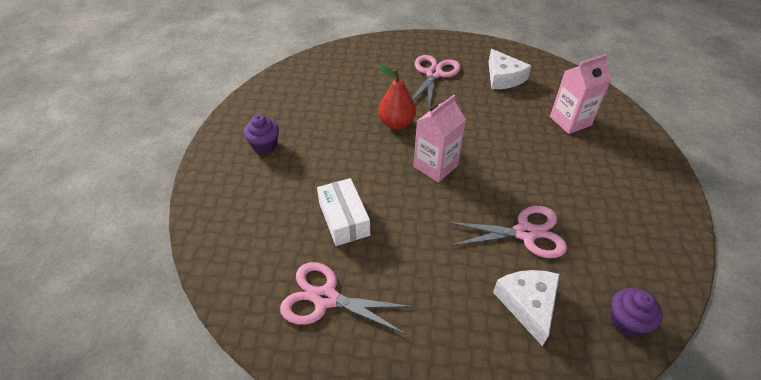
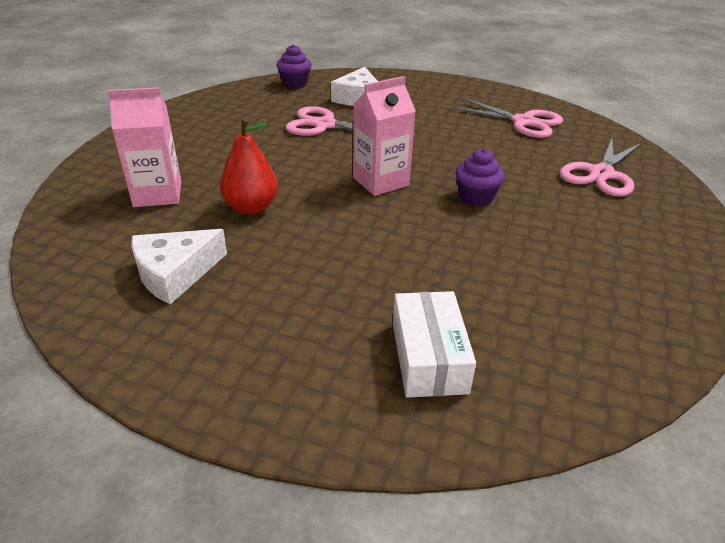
camera: 165 degrees left, 10 degrees down
purple cupcake [244,114,279,154] -> purple cupcake moved to [455,148,505,207]
white box [317,178,370,246] -> white box moved to [393,291,476,398]
red pear [378,65,416,129] -> red pear moved to [220,117,278,214]
pink scissors [412,55,461,108] -> pink scissors moved to [560,139,641,197]
white cheese [488,49,531,89] -> white cheese turned 120 degrees counterclockwise [131,229,227,304]

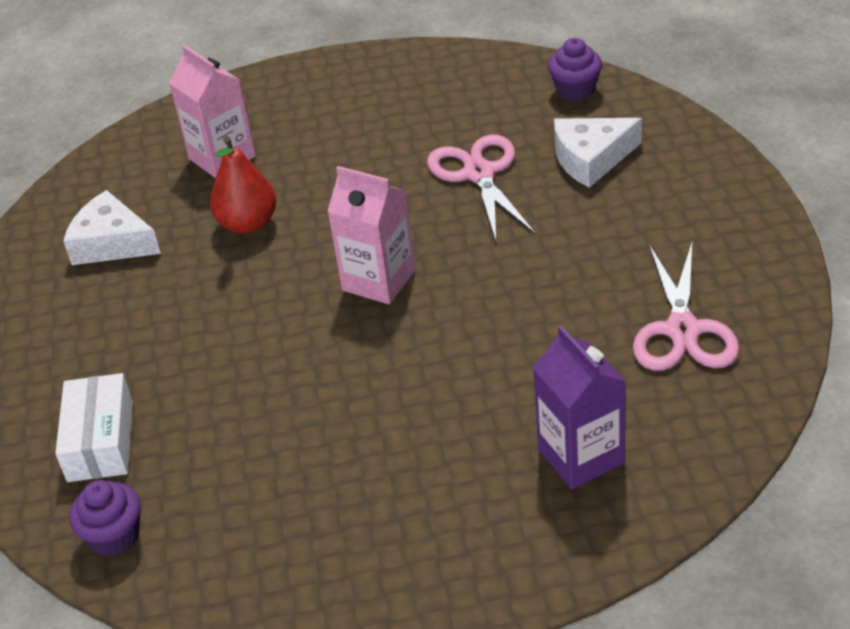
camera: 65 degrees right, 5 degrees up
white box [393,291,476,398] -> white box turned 60 degrees counterclockwise [55,373,133,482]
purple cupcake [455,148,505,207] -> purple cupcake moved to [69,480,141,556]
pink scissors [560,139,641,197] -> purple carton [533,326,626,489]

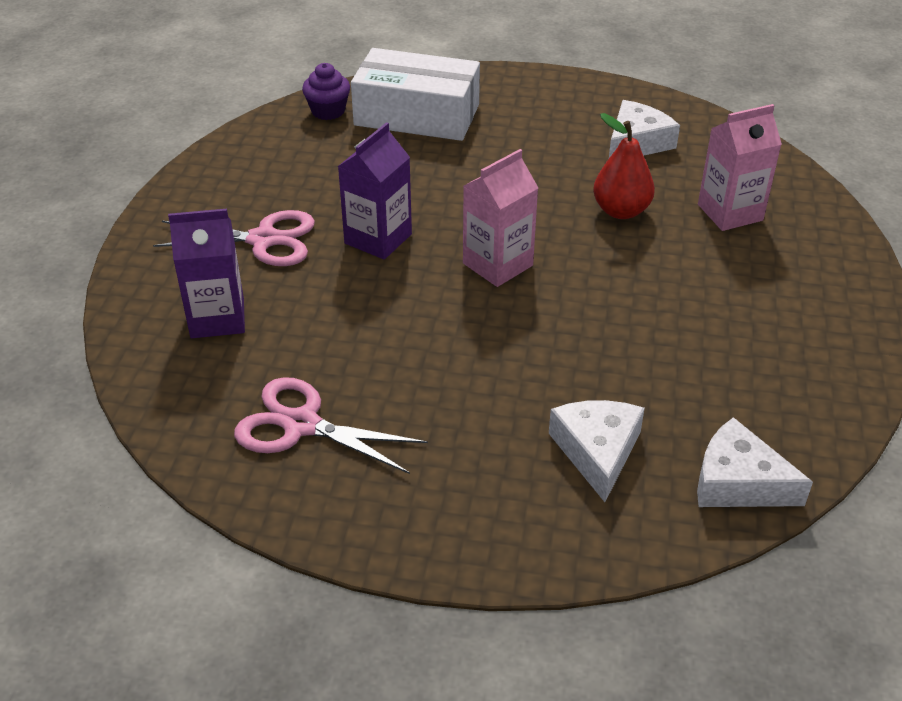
camera: 105 degrees right, 0 degrees up
white box [55,373,133,482] -> white box [351,48,480,141], size x1.59
pink scissors [427,134,536,241] -> pink scissors moved to [153,210,315,266]
purple cupcake [548,38,602,101] -> white cheese [697,417,813,507]
none -> purple carton [338,122,412,259]

